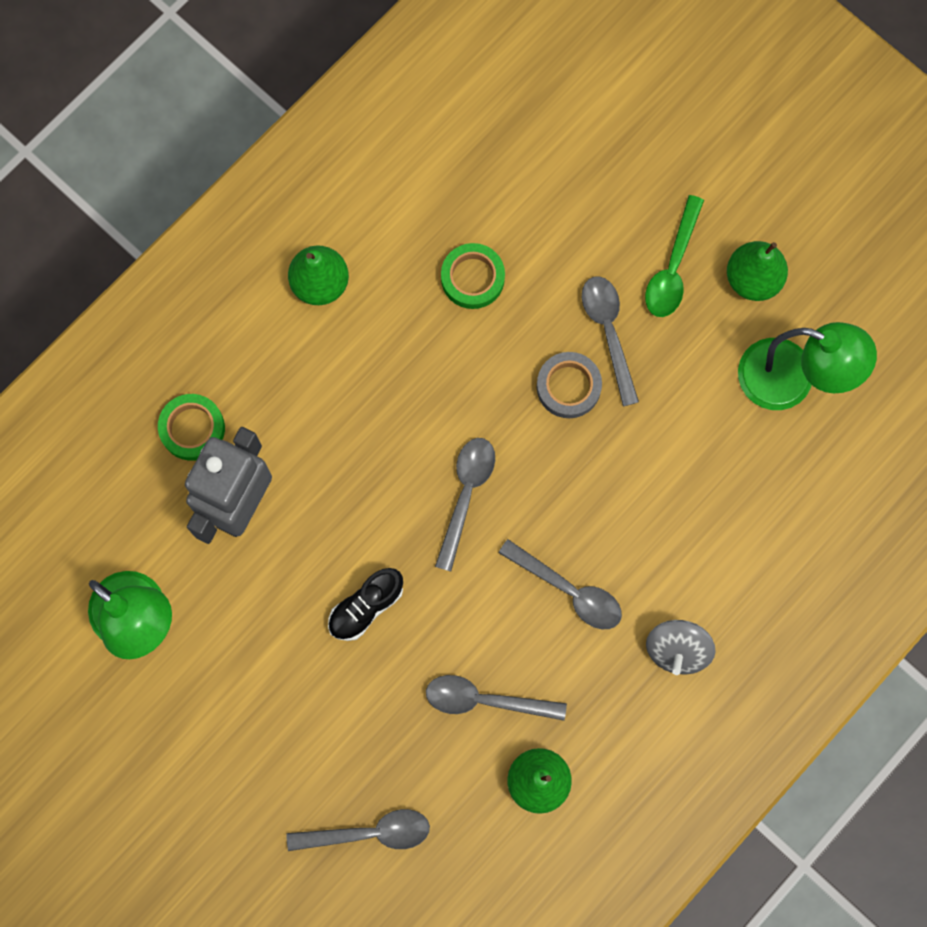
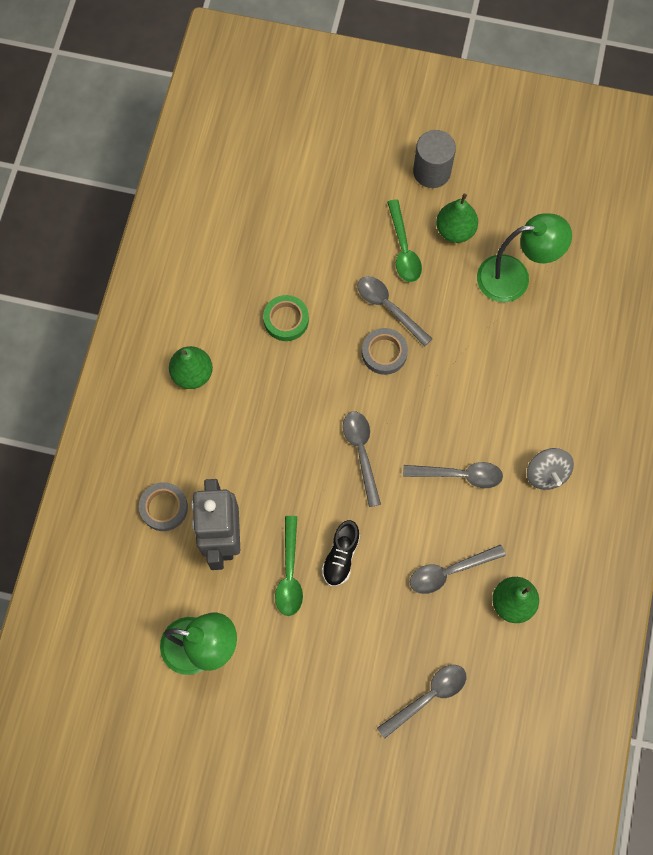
camera: 30 degrees left, 5 degrees down
green tape [158,394,225,461] -> grey tape [139,482,188,531]
none -> green spoon [275,516,303,616]
none -> grey cylinder [413,130,456,188]

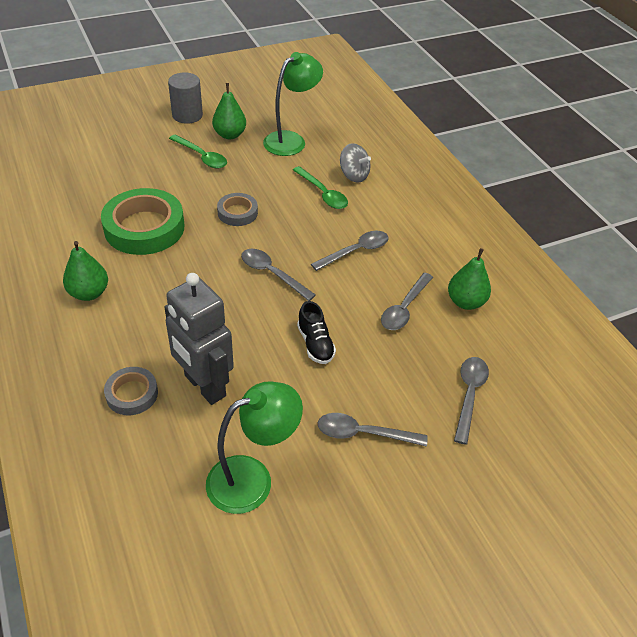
camera: 40 degrees left, 25 degrees down
green tape [263,295,309,341] -> green tape [101,188,185,255], size x1.91
green spoon [275,516,303,616] -> green spoon moved to [293,166,348,209]
grey spoon [357,276,432,347] -> grey spoon moved to [318,413,428,447]
grey spinning top [527,448,574,490] -> grey spinning top moved to [340,143,371,183]

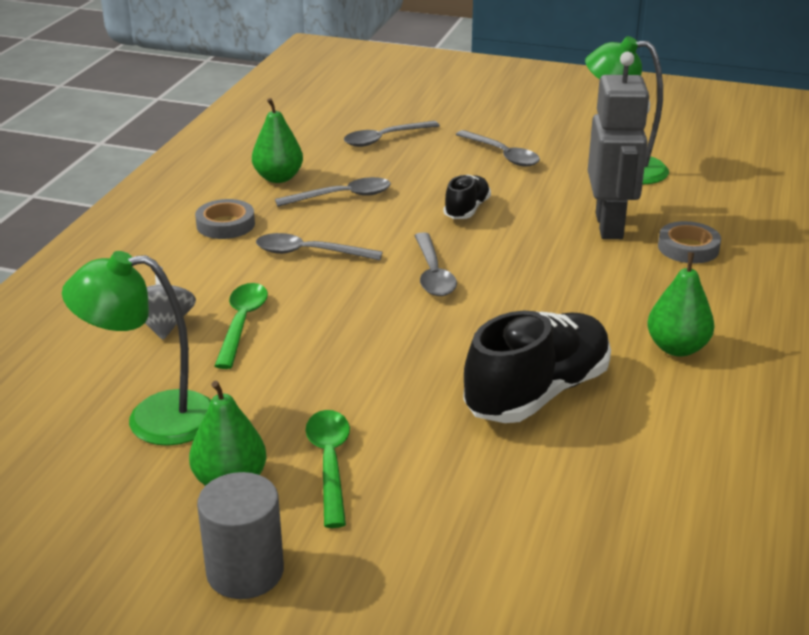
camera: 135 degrees left, 15 degrees down
green tape [101,188,185,255] -> black shoe [463,311,611,423]
grey tape [217,193,258,226] -> grey tape moved to [195,199,255,239]

